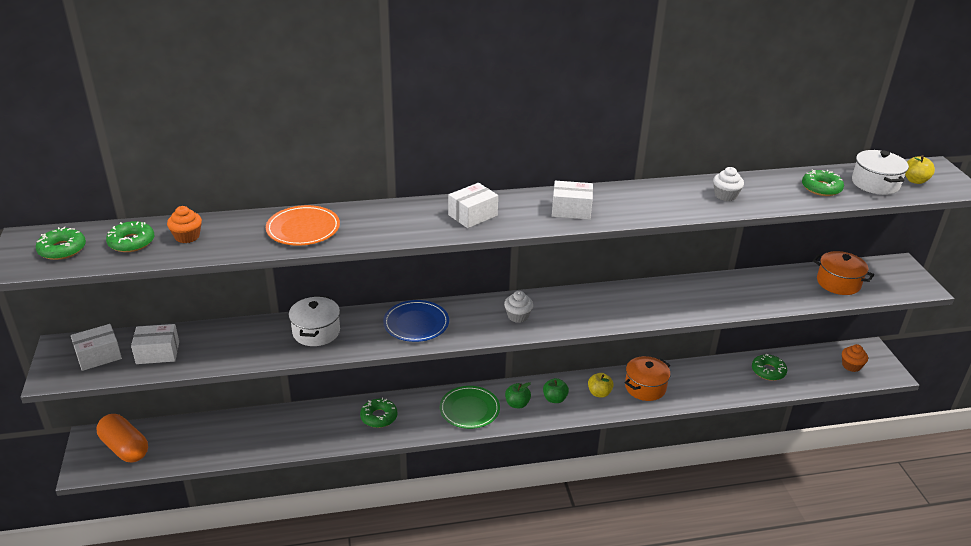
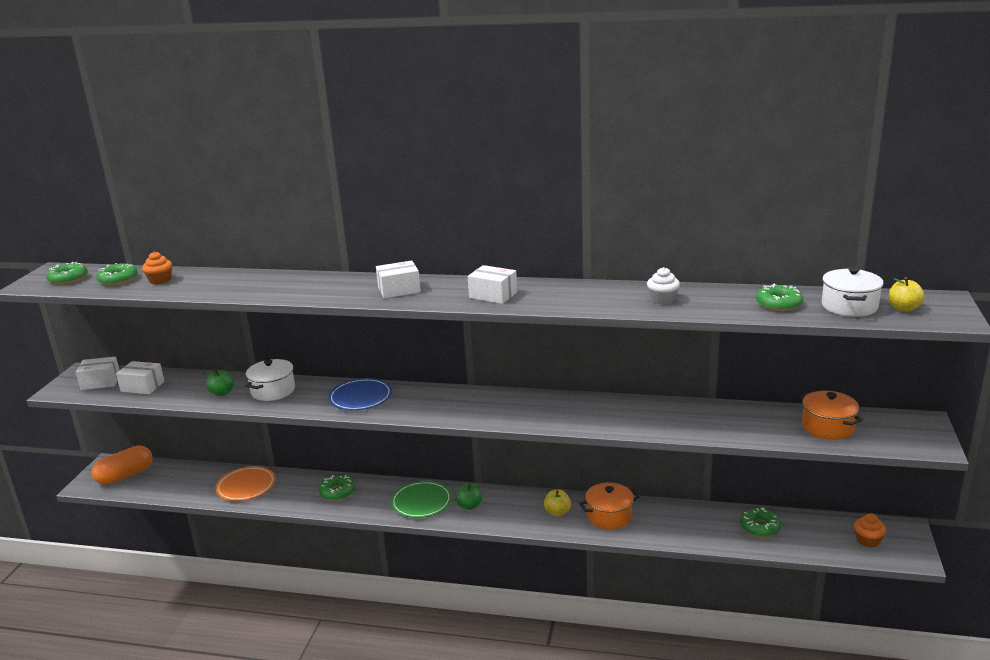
camera: 25 degrees right, 10 degrees down
orange capsule [97,414,148,463] -> orange capsule turned 75 degrees clockwise [92,445,152,485]
orange plate [266,205,340,246] -> orange plate moved to [216,466,275,501]
white cupcake [504,291,533,323] -> none
green apple [543,378,569,403] -> green apple moved to [205,369,234,396]

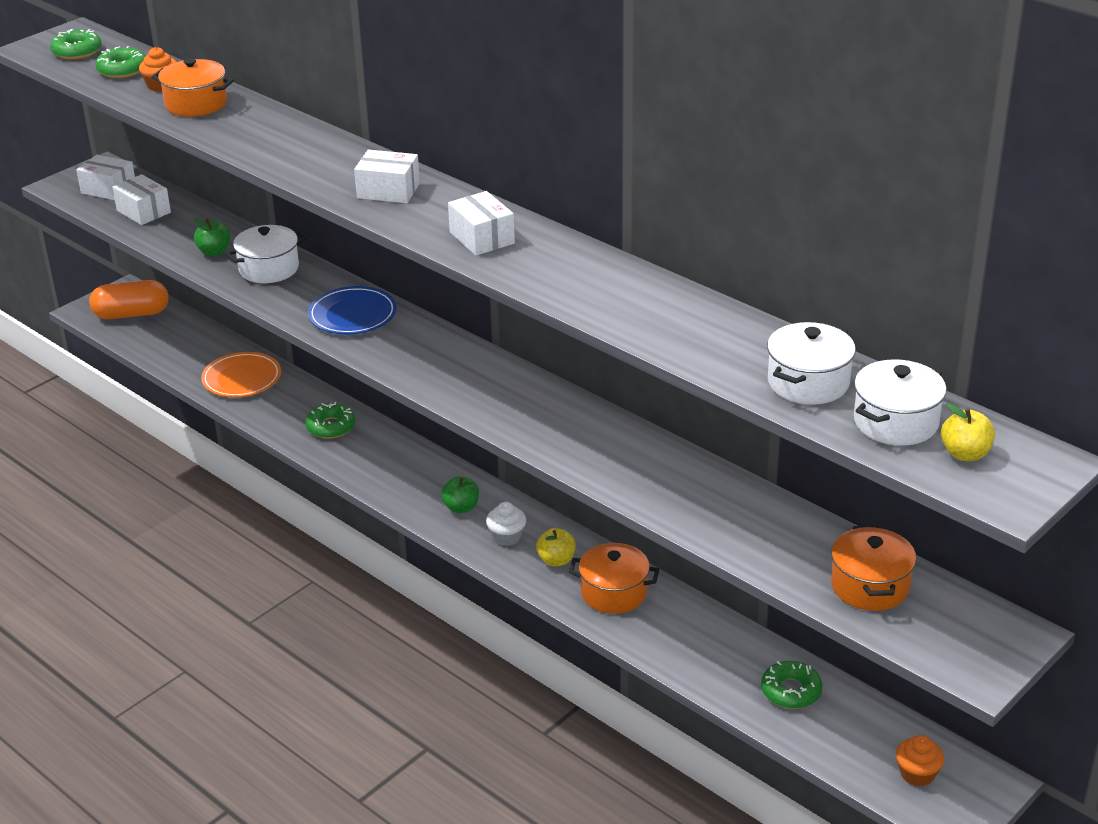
camera: 30 degrees right, 10 degrees up
green plate [391,481,452,518] -> none
white cupcake [647,267,680,305] -> white cupcake moved to [486,502,526,546]
green donut [756,284,803,311] -> white pot [767,322,856,405]
none -> orange pot [152,58,234,117]

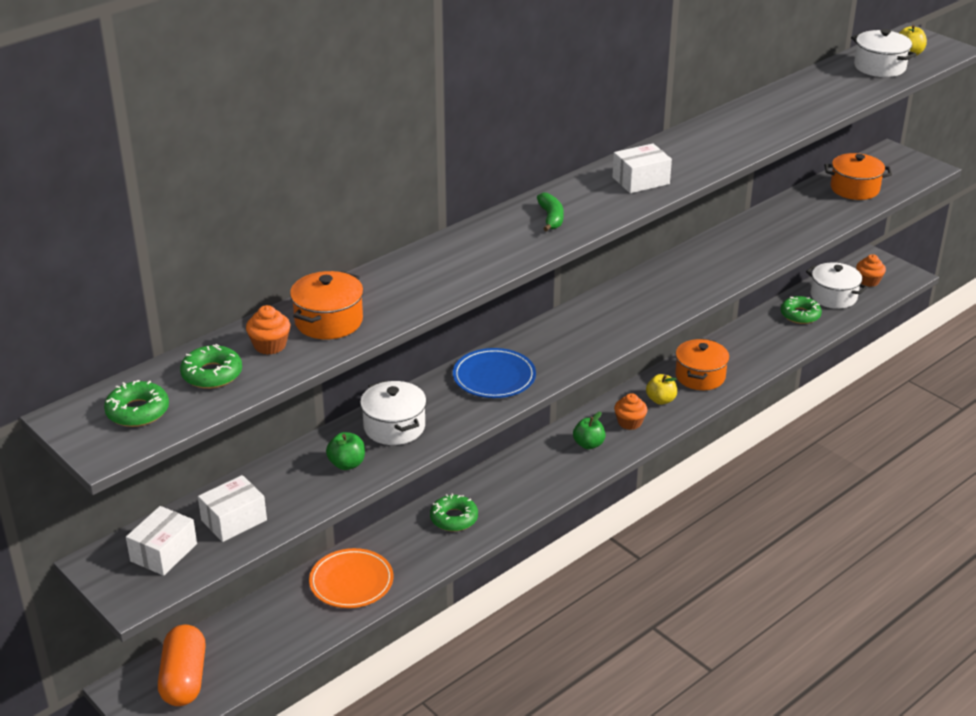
camera: 85 degrees left, 0 degrees up
white box [354,150,420,203] -> green banana [537,192,564,232]
white cupcake [486,502,526,546] -> orange cupcake [614,393,647,430]
white pot [767,322,856,405] -> white pot moved to [806,262,868,309]

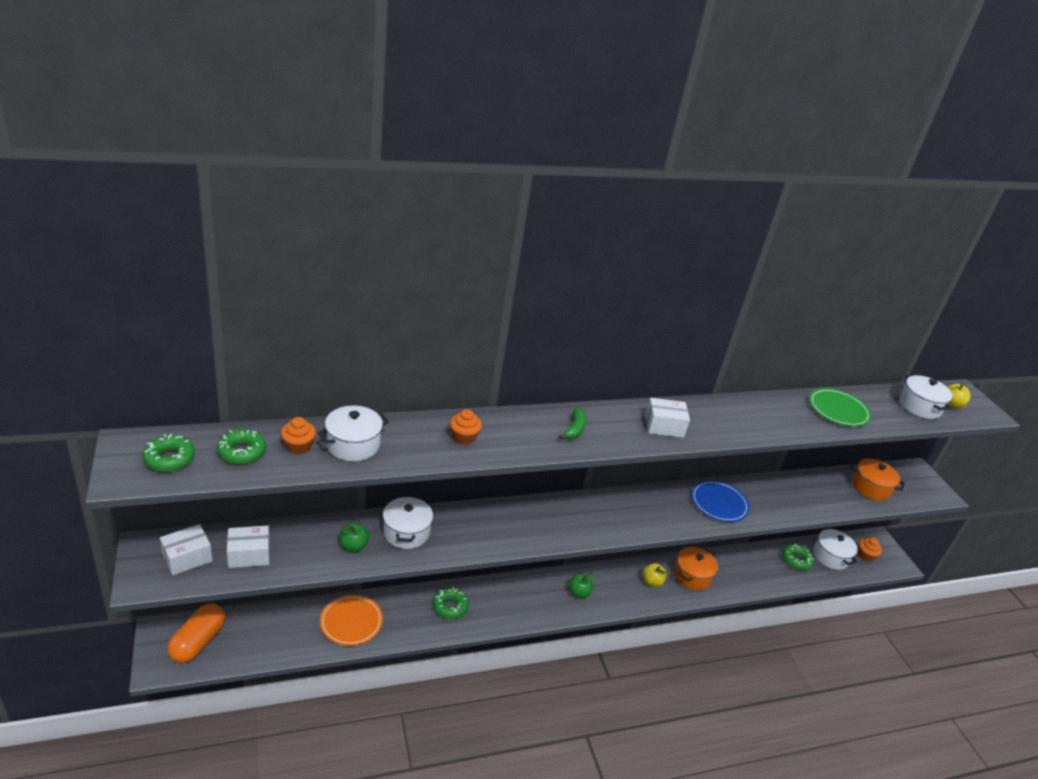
camera: 20 degrees right, 0 degrees up
orange pot [290,271,363,339] -> white pot [318,406,389,461]
blue plate [453,348,536,398] -> blue plate moved to [691,480,750,522]
orange cupcake [614,393,647,430] -> orange cupcake moved to [450,409,482,445]
none -> green plate [809,388,871,427]

